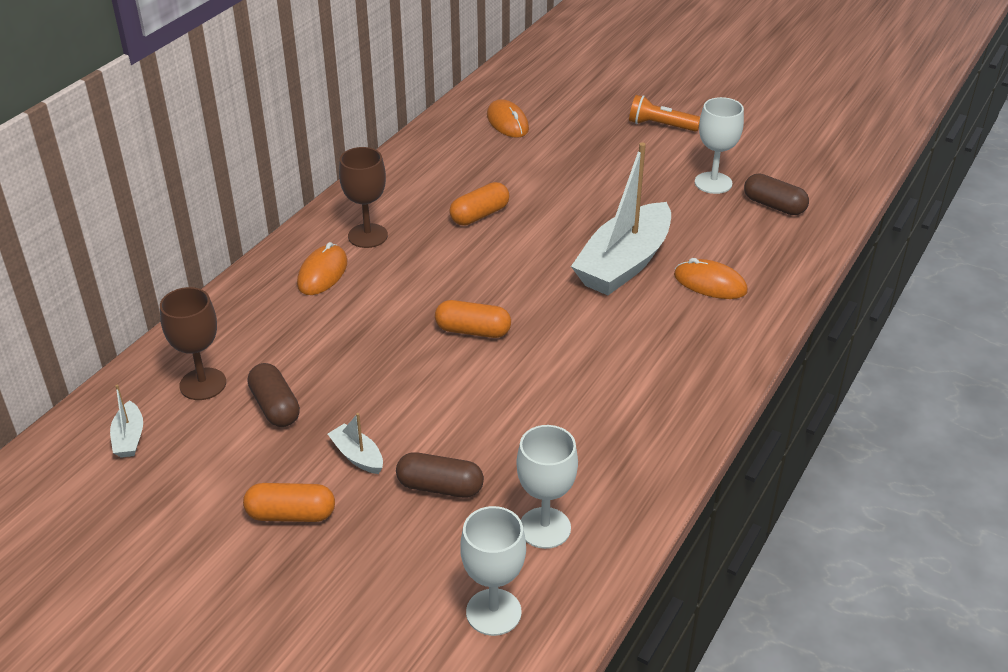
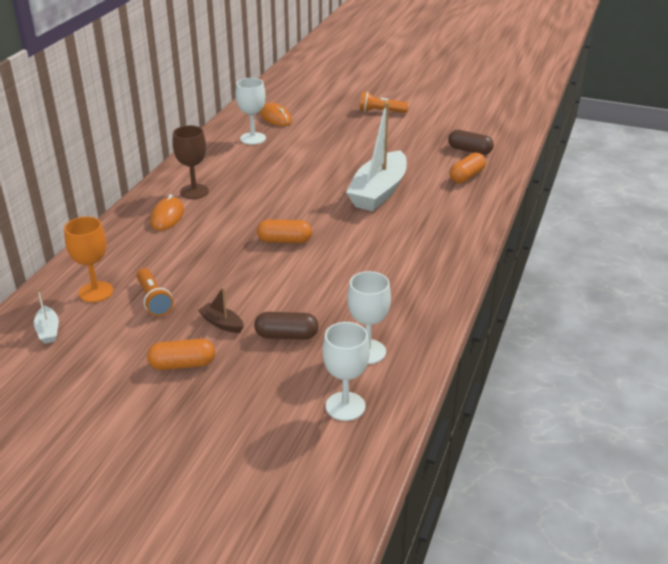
camera: 10 degrees left, 5 degrees down
brown goblet [160,287,226,400] -> orange goblet [64,217,113,302]
brown capsule [248,363,300,427] -> orange flashlight [136,268,173,316]
white boat [328,413,383,474] -> brown boat [198,287,244,333]
orange capsule [449,182,509,225] -> orange capsule moved to [450,152,486,183]
orange mouse [674,258,748,299] -> none
white goblet [695,97,744,194] -> white goblet moved to [236,78,266,145]

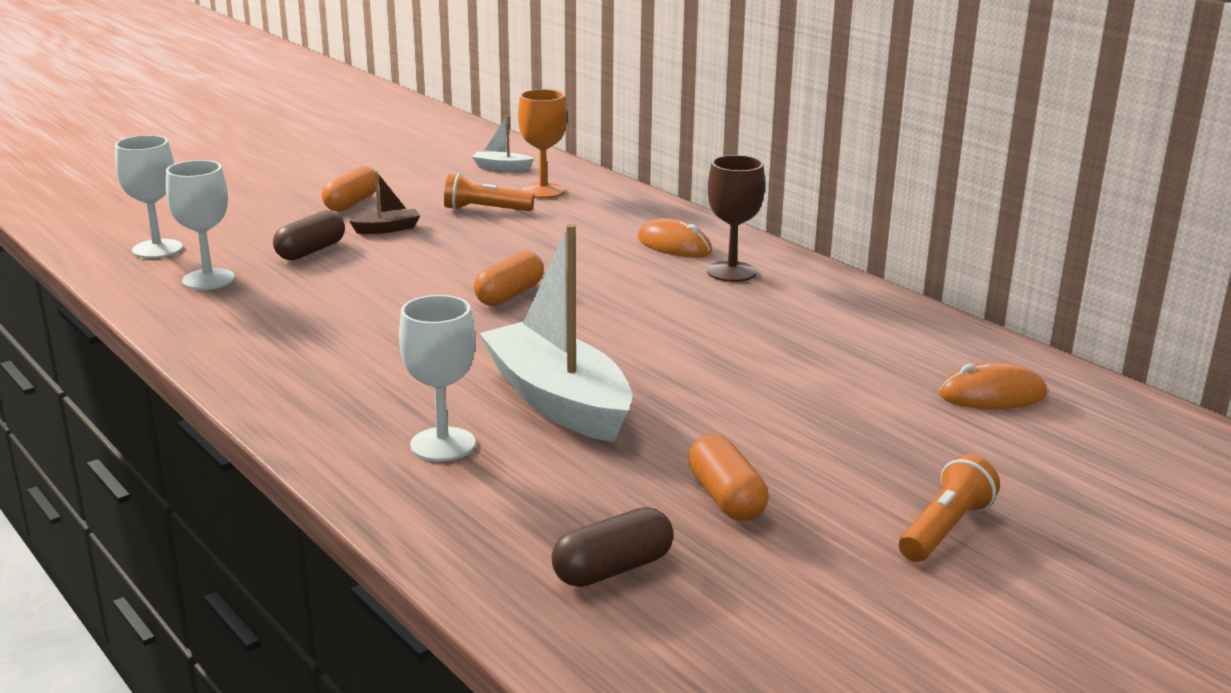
camera: 120 degrees right, 10 degrees down
white goblet [236,78,266,145] -> white goblet moved to [399,295,476,461]
orange capsule [450,152,486,183] -> orange capsule moved to [688,434,769,521]

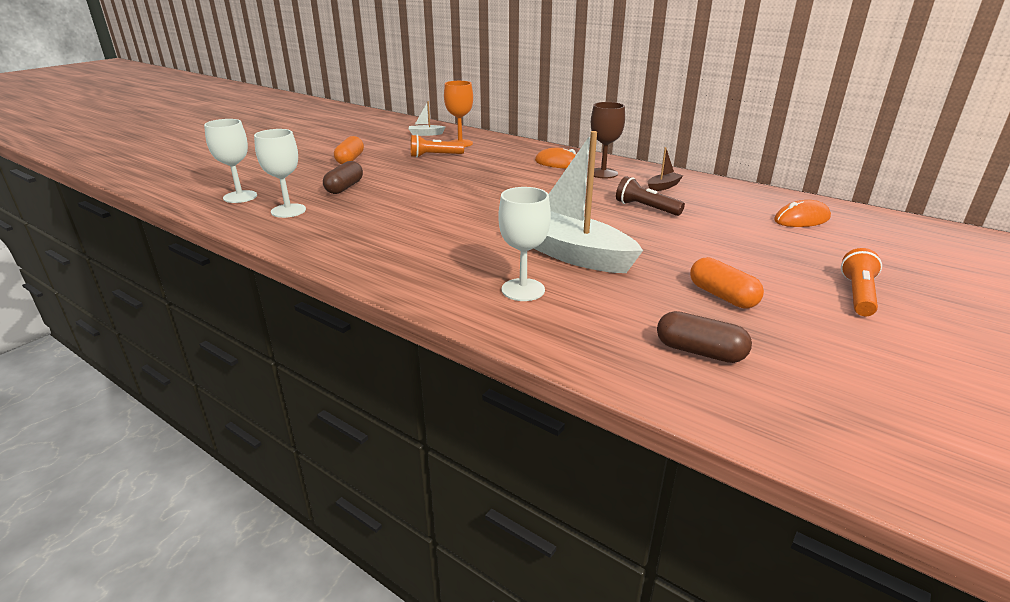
camera: 15 degrees left, 5 degrees up
brown boat [349,171,421,234] -> brown boat moved to [648,147,683,191]
orange capsule [474,251,544,306] -> none
brown capsule [552,507,674,587] -> brown capsule turned 75 degrees clockwise [657,311,752,363]
none -> brown flashlight [616,176,685,216]

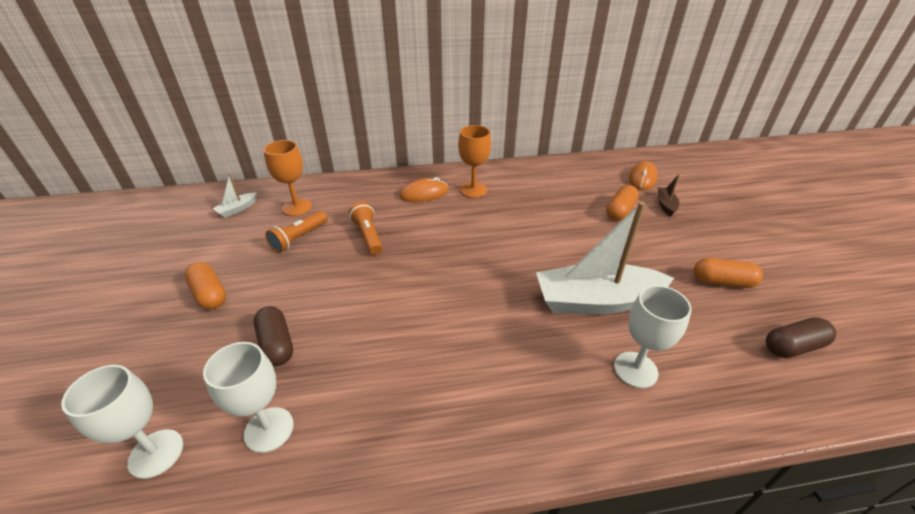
camera: 45 degrees left, 10 degrees up
brown goblet [591,102,625,178] -> orange goblet [458,125,491,198]
brown flashlight [616,176,685,216] -> none
brown boat [648,147,683,191] -> brown boat moved to [657,174,680,216]
orange flashlight [841,248,882,316] -> orange flashlight moved to [349,202,383,255]
none -> orange capsule [606,185,639,221]

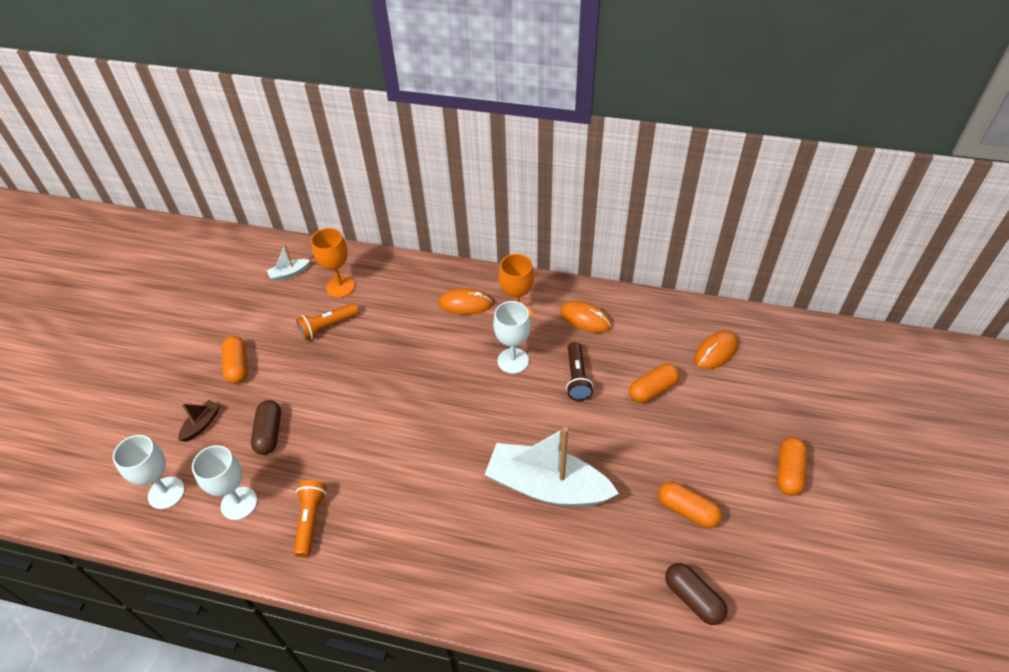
camera: 25 degrees right, 10 degrees up
orange flashlight [349,202,383,255] -> orange flashlight moved to [294,480,327,557]
white goblet [614,285,692,388] -> white goblet moved to [493,301,531,374]
brown boat [657,174,680,216] -> brown boat moved to [178,400,220,442]
brown capsule [766,317,836,358] -> brown capsule turned 45 degrees clockwise [665,563,728,625]
none -> orange mouse [560,301,612,333]
none -> brown flashlight [566,342,593,401]
none -> orange capsule [777,437,807,496]

